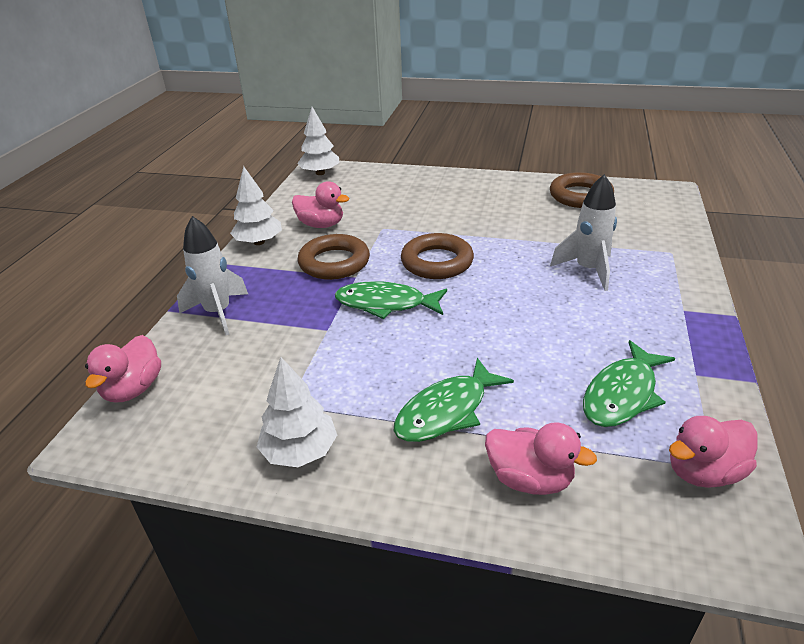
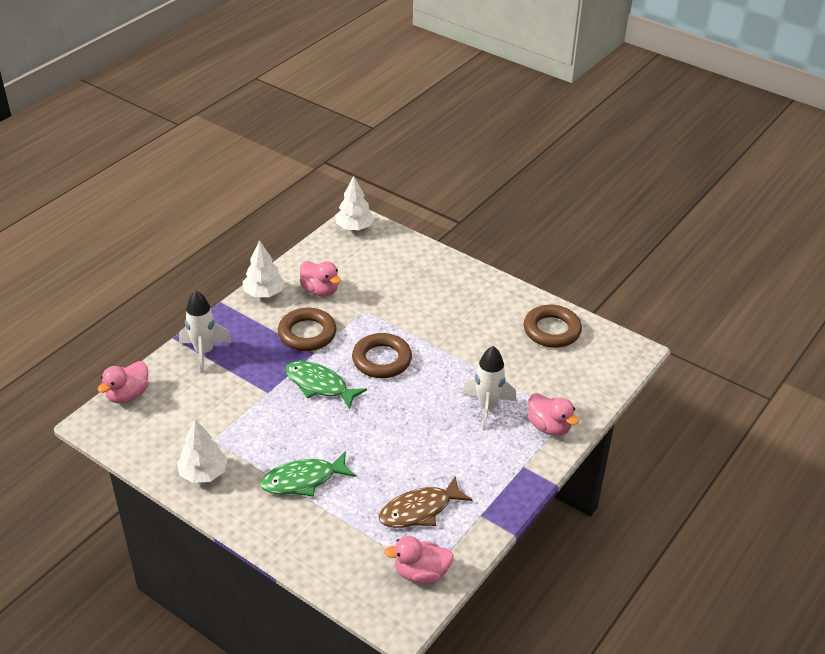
camera: 20 degrees right, 5 degrees up
pink duck [485,422,597,495] -> pink duck moved to [528,393,579,436]
green fish [583,340,675,427] -> brown fish [378,477,473,528]

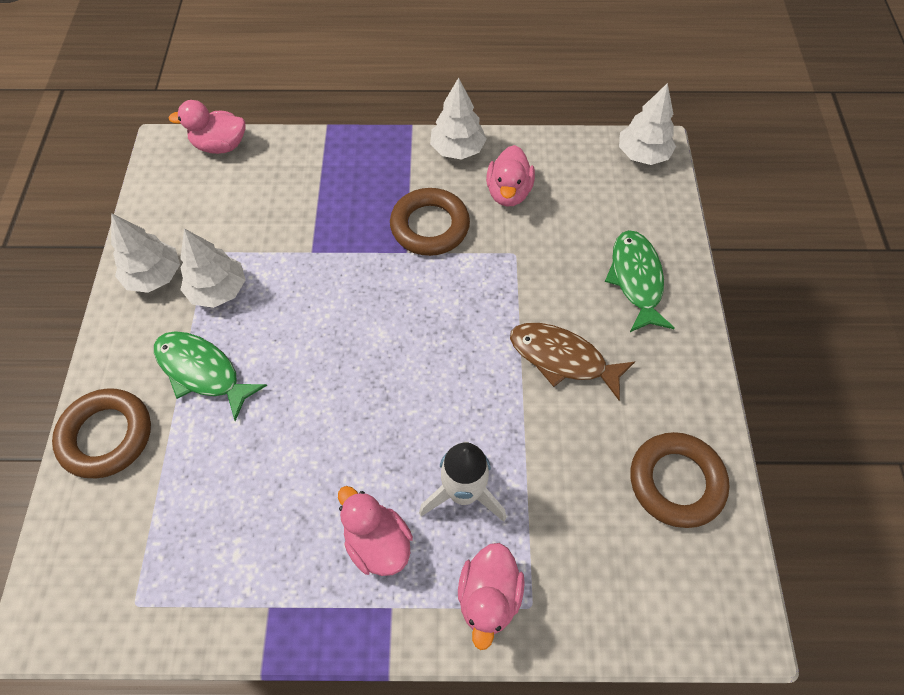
camera: 55 degrees right, 20 degrees up
white rocket [179,291,232,373] -> none
green fish [285,361,367,410] -> green fish moved to [605,230,674,332]
brown ring [352,333,412,378] -> brown ring moved to [52,388,151,478]
brown fish [378,477,473,528] -> brown fish moved to [510,323,635,400]
pink duck [384,536,454,584] -> pink duck moved to [338,486,413,576]
none -> white tree [180,228,246,308]

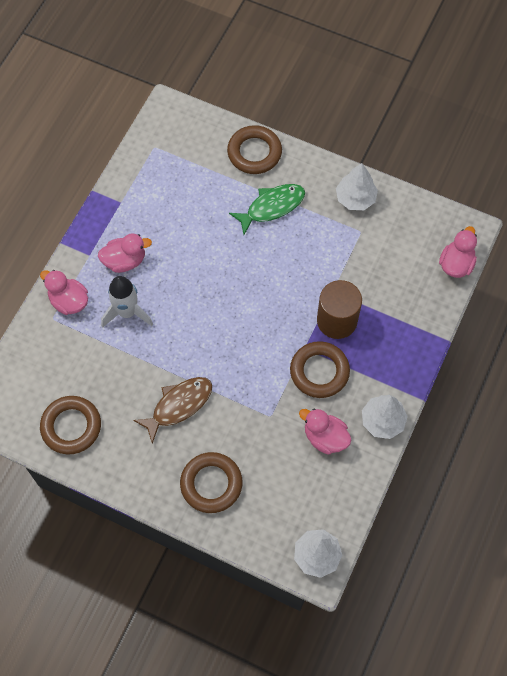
camera: 115 degrees right, 5 degrees up
white tree [180,228,246,308] -> none
green fish [605,230,674,332] -> brown ring [180,452,243,513]
none -> brown cylinder [317,280,362,339]

